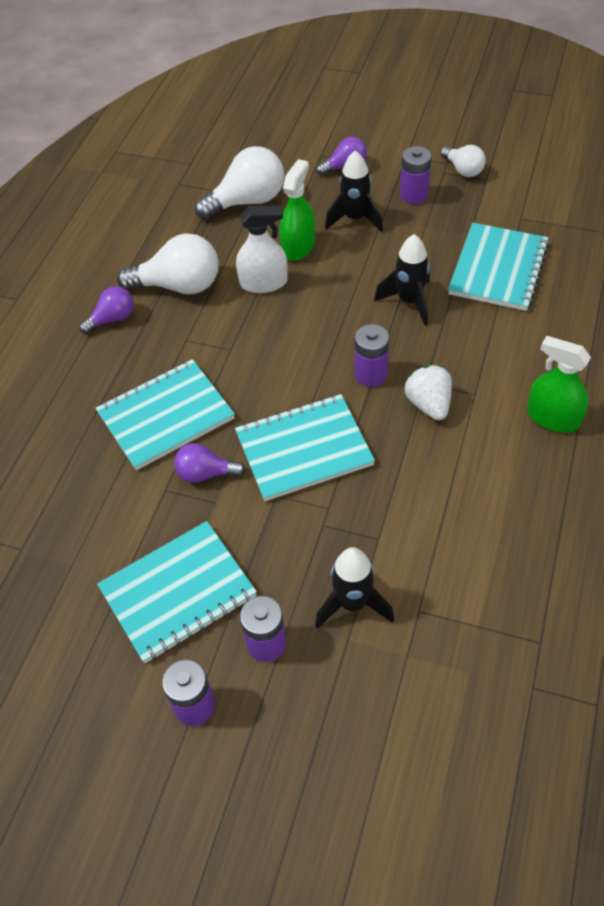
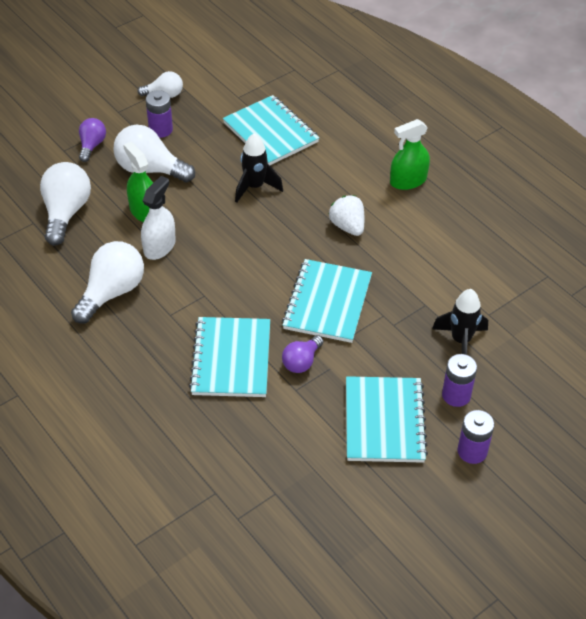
camera: 60 degrees left, 5 degrees down
purple light bulb [79,286,134,334] -> none
black rocket [325,150,383,232] -> white light bulb [113,125,195,183]
purple battery [355,324,389,387] -> none
white strawberry [405,365,452,420] -> white strawberry turned 45 degrees clockwise [329,195,364,236]

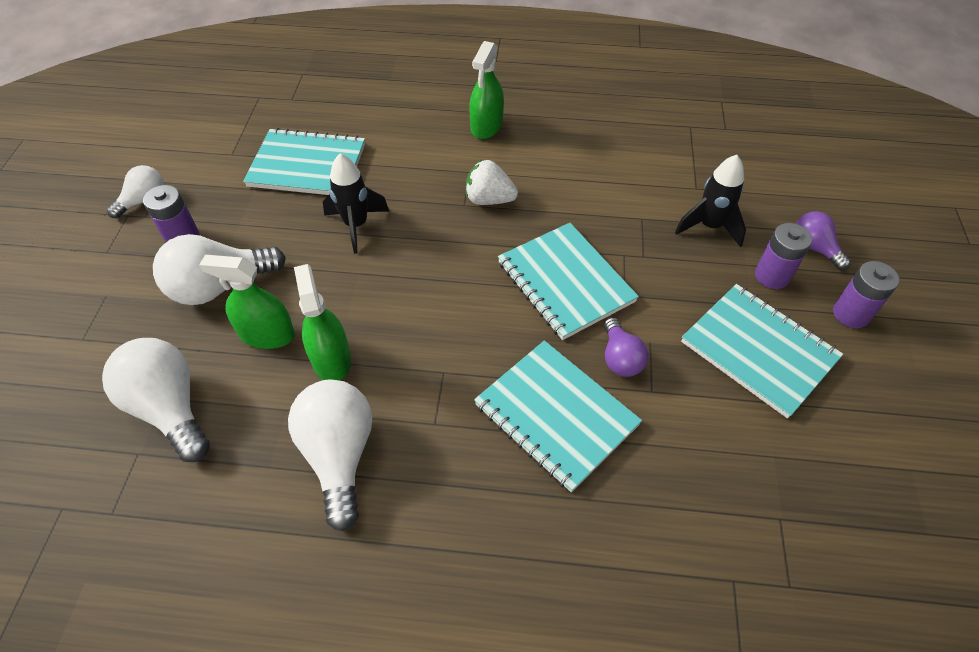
camera: 45 degrees left, 5 degrees up
purple light bulb [79,118,106,162] -> purple light bulb moved to [796,211,851,270]
white spray bottle [141,176,176,260] -> green spray bottle [294,264,351,381]

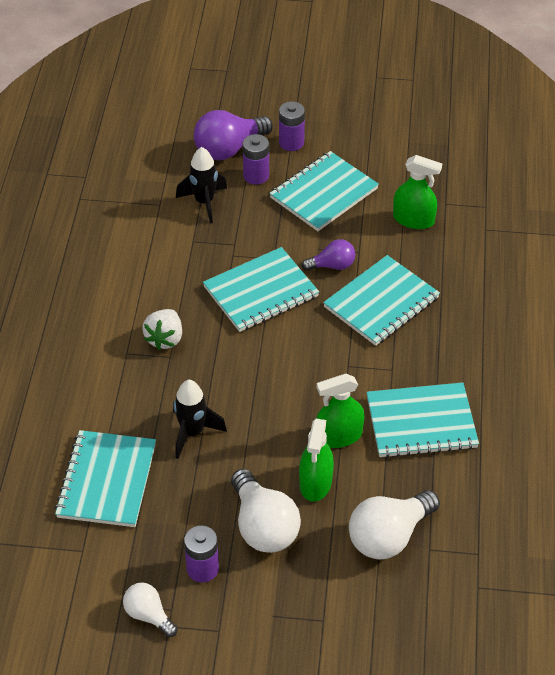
camera: 90 degrees left, 5 degrees down
white light bulb [288,379,372,531] -> turquoise notebook [366,382,479,458]
green spray bottle [469,41,504,139] -> green spray bottle moved to [393,155,442,229]
purple light bulb [796,211,851,270] -> purple light bulb [194,110,273,160], size x1.75

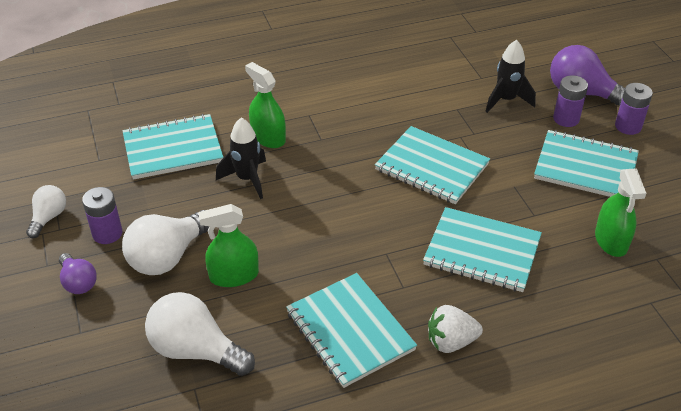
camera: 65 degrees right, 5 degrees down
white strawberry [142,309,182,350] -> white strawberry moved to [428,305,483,353]
purple light bulb [302,239,355,271] -> purple light bulb moved to [59,253,97,294]
green spray bottle [316,374,365,448] -> green spray bottle moved to [245,62,286,148]

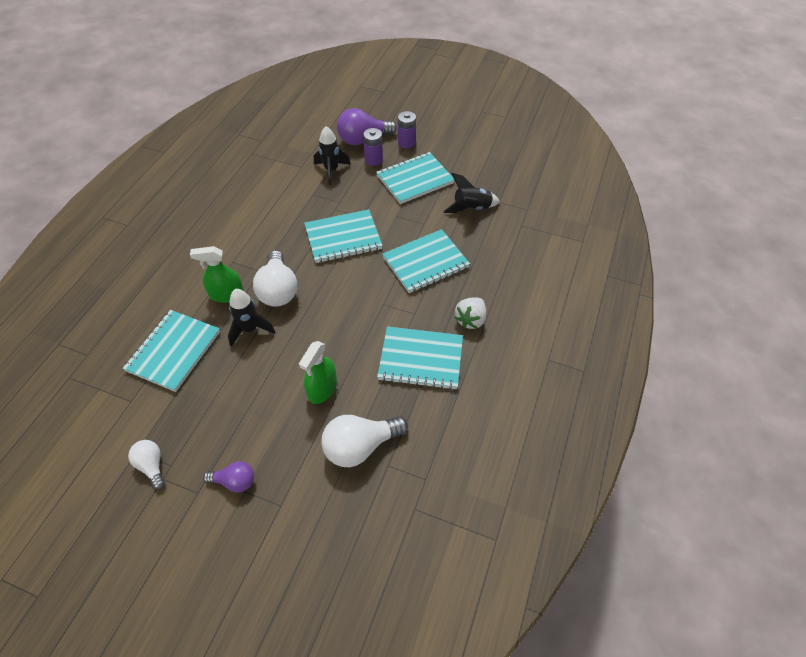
camera: 50 degrees left, 10 degrees up
purple battery [82,187,122,244] -> none
white light bulb [122,210,209,275] -> white light bulb moved to [253,250,297,307]
green spray bottle [595,168,646,257] -> black rocket [443,173,500,213]

